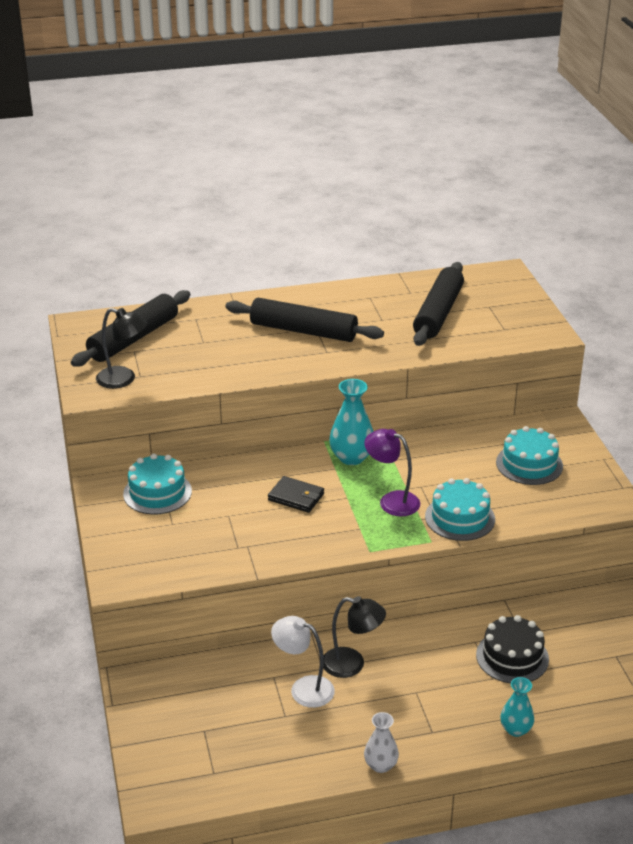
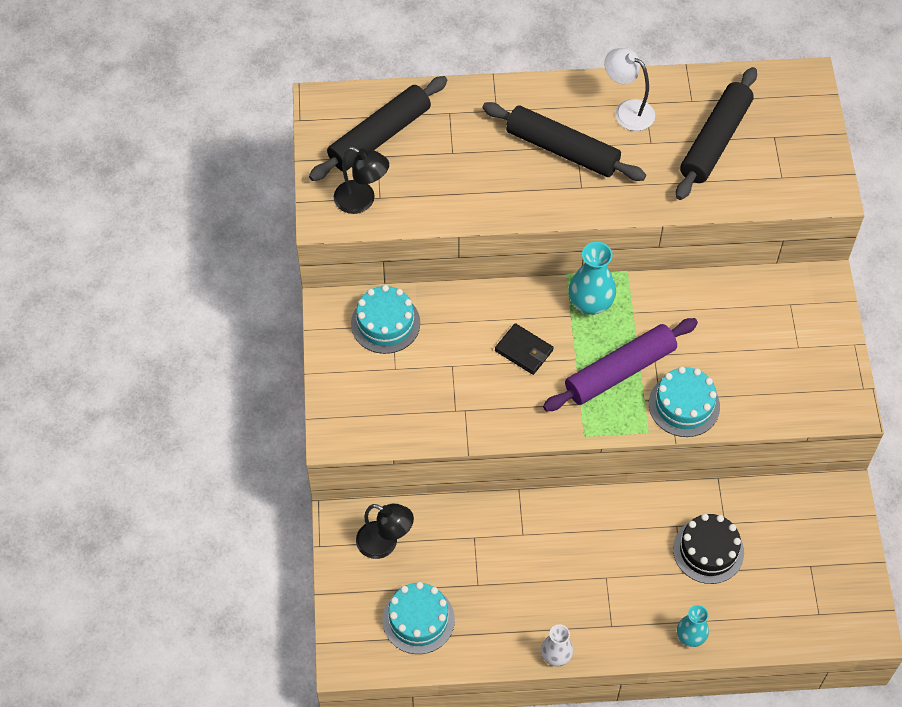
camera: 10 degrees right, 25 degrees up
white lamp [271,616,335,708] -> white lamp moved to [604,48,655,131]
black lamp [323,596,386,678] -> black lamp moved to [356,504,414,559]
purple lamp [365,429,420,516] -> purple rolling pin [543,318,698,411]
turquoise cake [496,426,563,485] -> turquoise cake moved to [382,582,455,654]

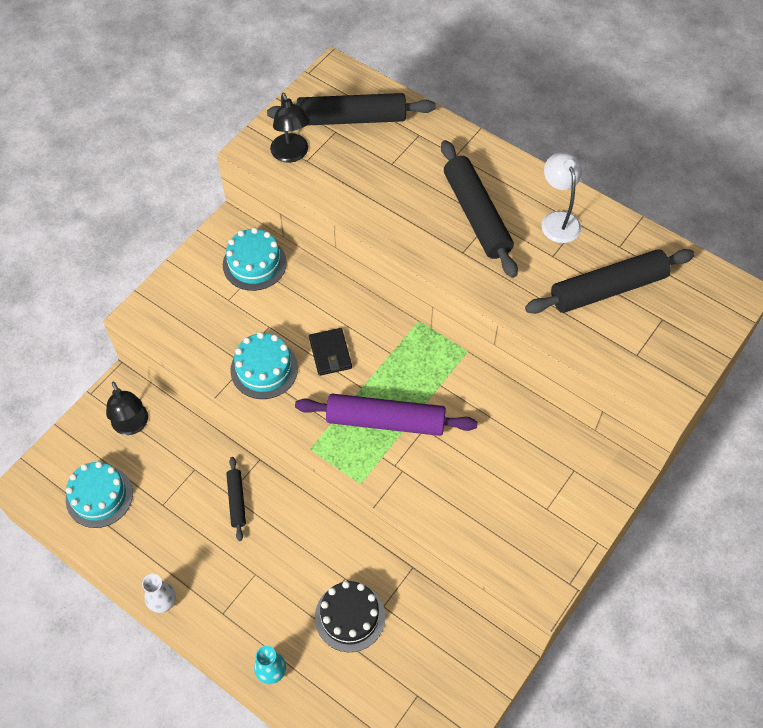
camera: 40 degrees right, 0 degrees up
turquoise vase [569,242,616,315] -> none
turquoise cake [649,366,720,437] -> turquoise cake moved to [230,332,298,399]
none -> black rolling pin [226,457,246,541]

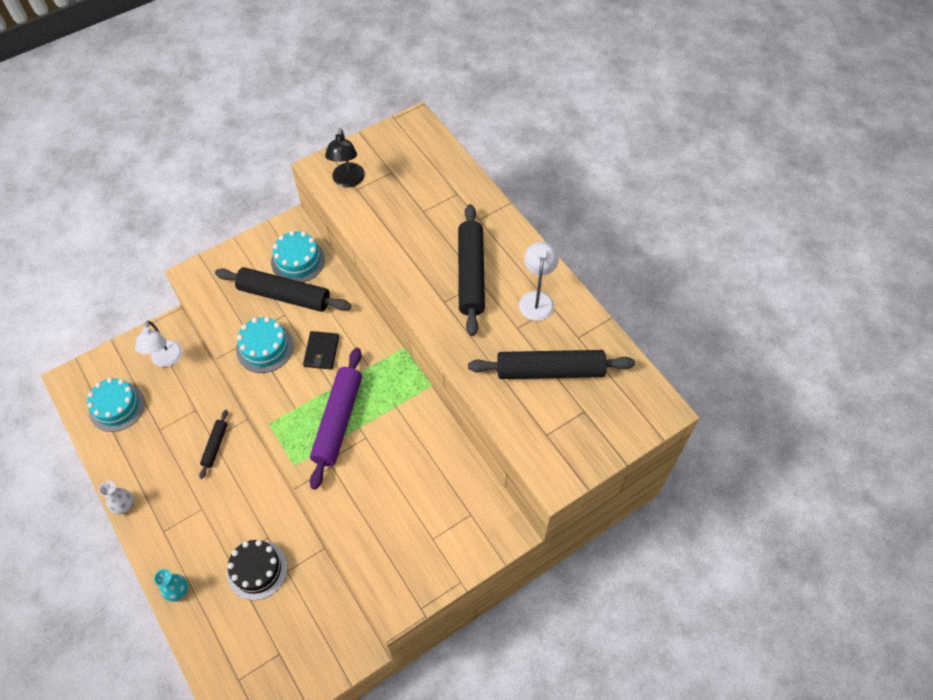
camera: 20 degrees right, 0 degrees up
black lamp [106,382,148,435] -> white lamp [135,321,182,367]
black rolling pin [267,93,436,126] -> black rolling pin moved to [215,267,351,312]
purple rolling pin [295,394,478,436] -> purple rolling pin turned 75 degrees clockwise [310,348,362,490]

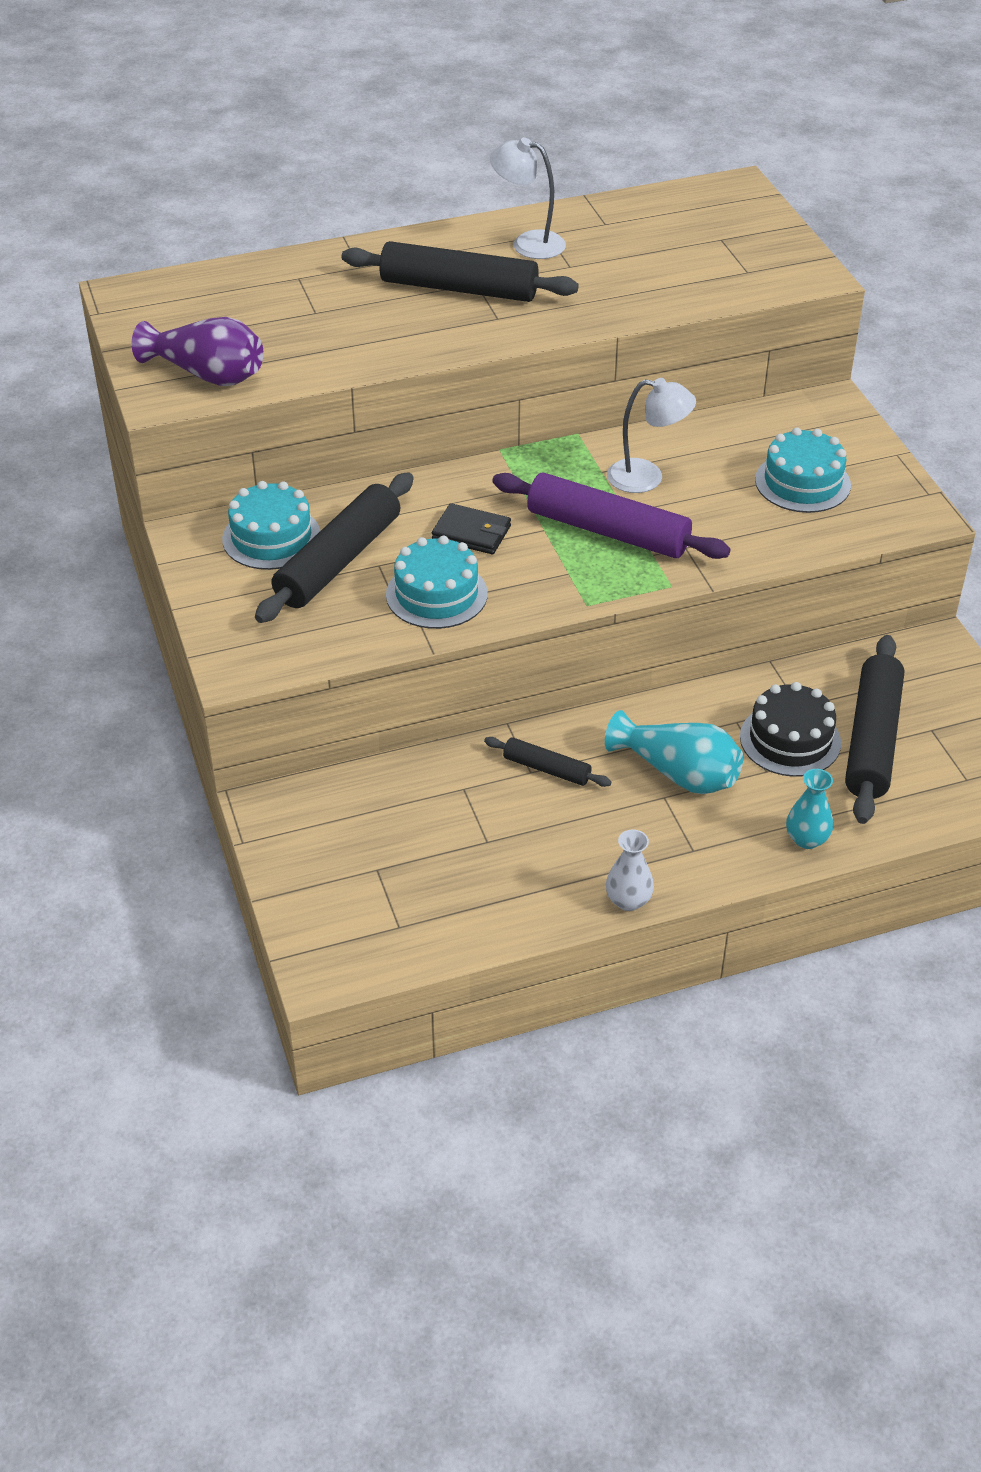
camera: 75 degrees left, 15 degrees down
turquoise cake [87,378,145,432] -> turquoise cake moved to [755,427,851,513]
white lamp [135,321,182,367] -> white lamp moved to [607,378,696,493]
black lamp [325,128,365,188] -> purple vase [132,317,263,386]
black rolling pin [468,350,635,379] -> black rolling pin moved to [845,635,904,824]
none -> turquoise vase [605,710,743,794]

